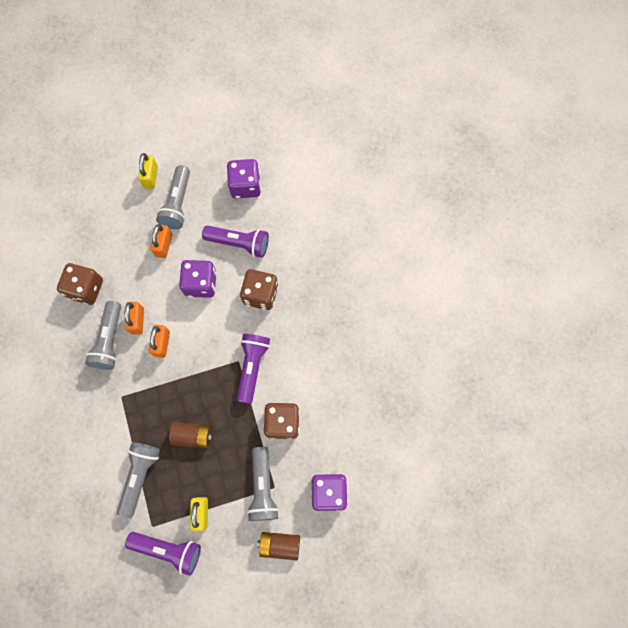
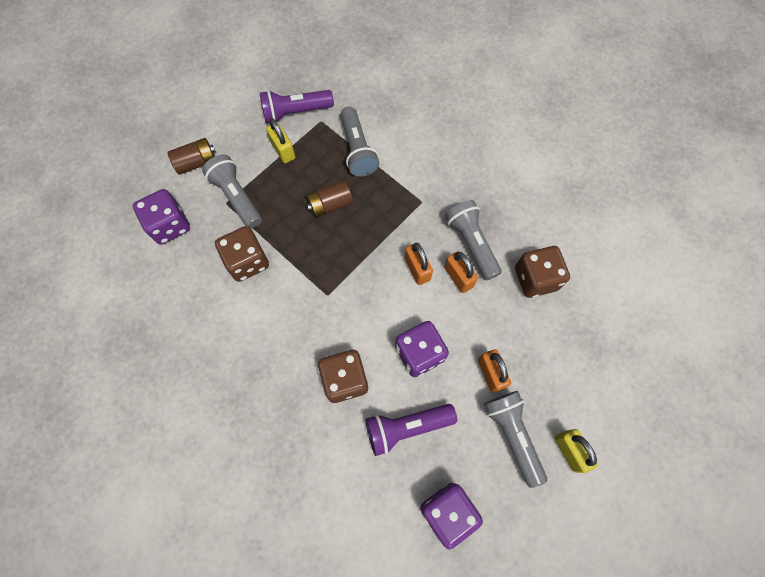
camera: 150 degrees right, 5 degrees down
purple flashlight [237,334,270,404] -> none

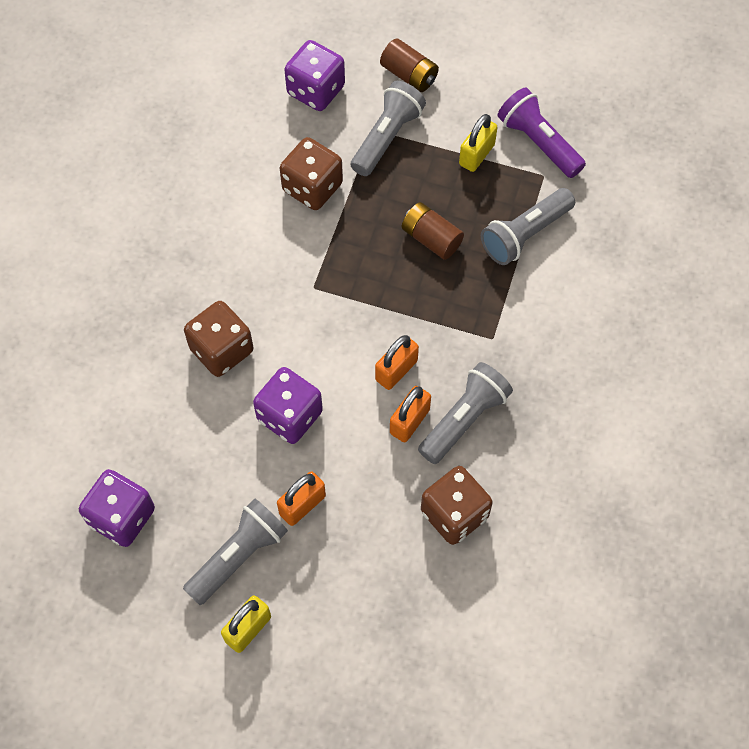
camera: 65 degrees right, 5 degrees down
purple flashlight [366,404,457,456] -> none

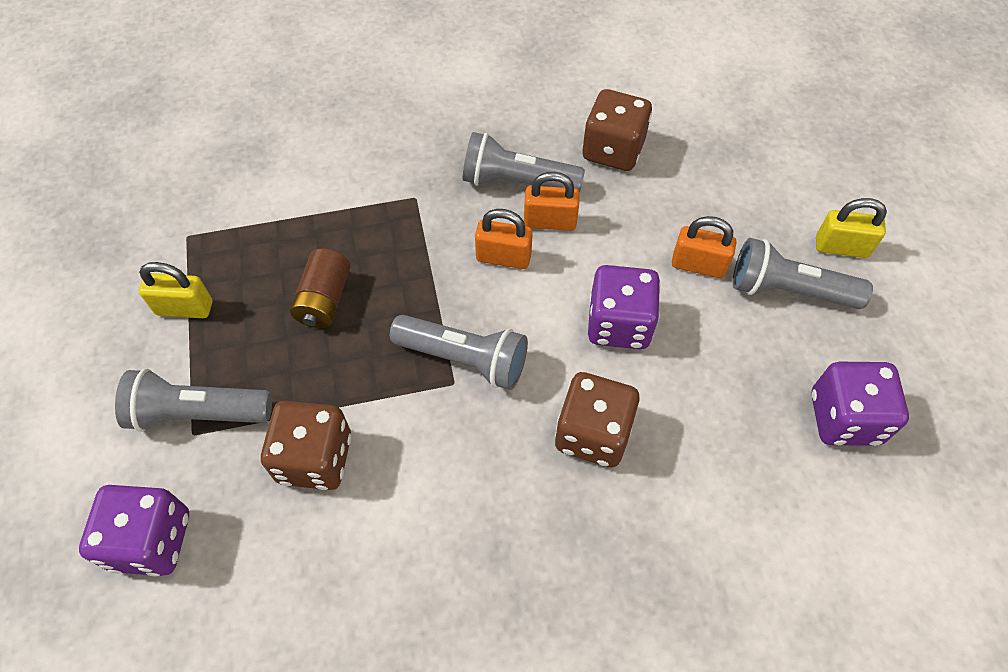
camera: 120 degrees left, 5 degrees down
brown battery [380,39,439,92] -> none
grey flashlight [481,188,575,265] -> grey flashlight moved to [390,315,528,390]
purple flashlight [497,87,586,178] -> none

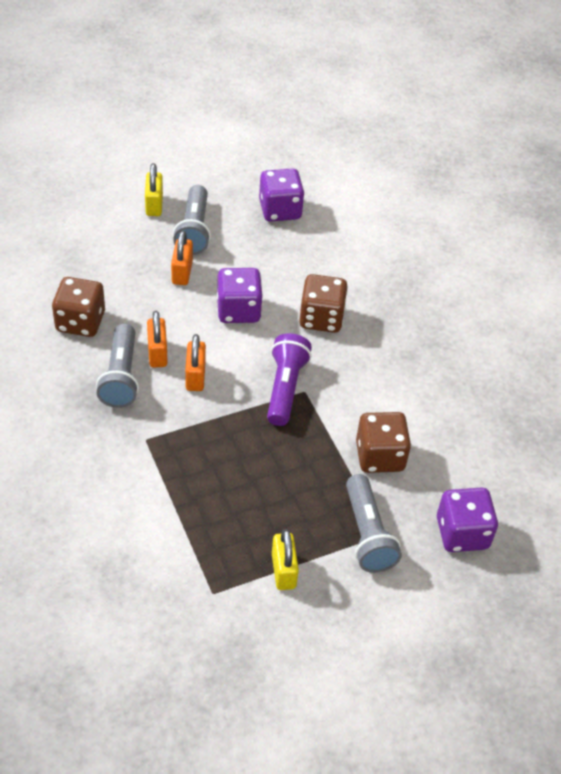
camera: 105 degrees left, 10 degrees down
brown battery [290,249,350,328] -> none
grey flashlight [390,315,528,390] -> purple flashlight [267,333,312,426]

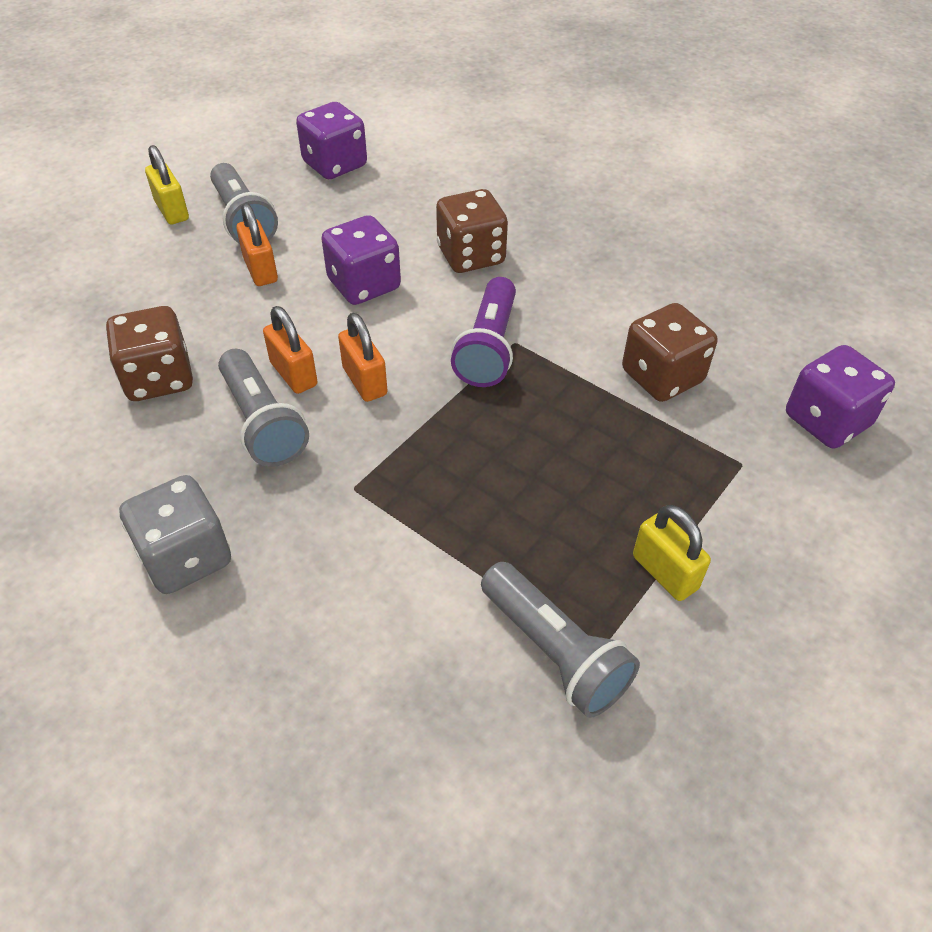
camera: 25 degrees left, 0 degrees up
purple flashlight [267,333,312,426] -> purple flashlight turned 150 degrees counterclockwise [451,277,516,387]
grey flashlight [346,474,402,573] -> grey flashlight moved to [481,562,640,718]
none -> grey dice [119,475,231,594]

